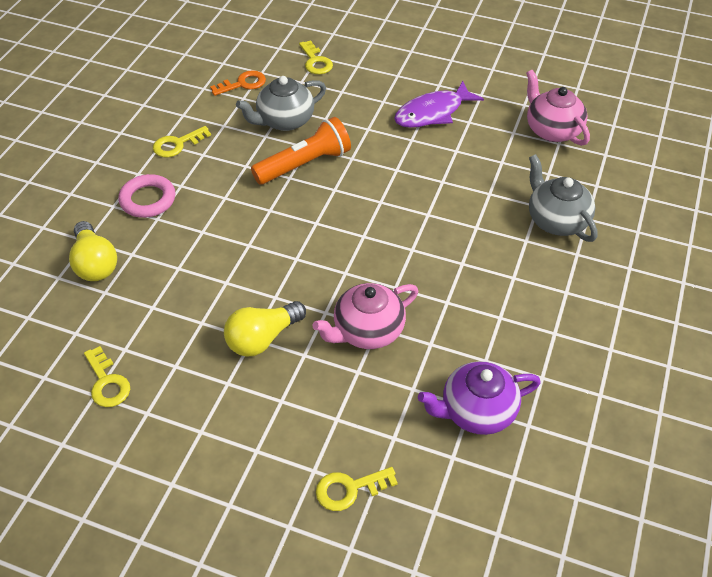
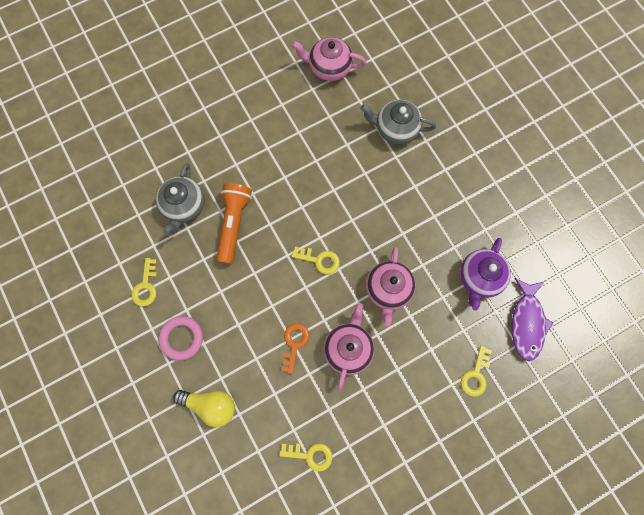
camera: 50 degrees left, 25 degrees up
orange key [210,70,266,96] -> orange key moved to [281,323,309,374]
yellow light bulb [224,301,306,357] -> pink teapot [324,303,375,390]
yellow key [299,40,333,74] -> yellow key moved to [291,247,340,275]
purple fish [394,81,484,128] -> purple fish moved to [511,278,553,361]

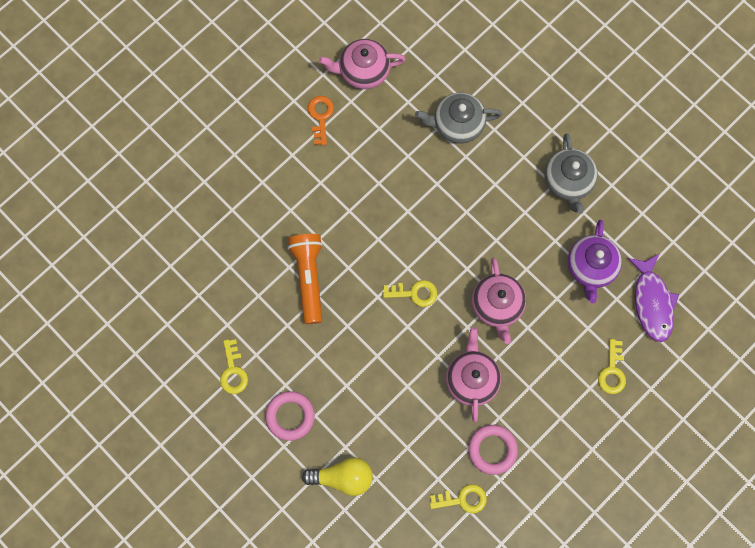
camera: 15 degrees left, 0 degrees up
grey teapot [156,163,204,235] -> grey teapot moved to [545,134,598,214]
orange key [281,323,309,374] -> orange key moved to [308,96,334,145]
none -> pink ring [468,425,518,475]

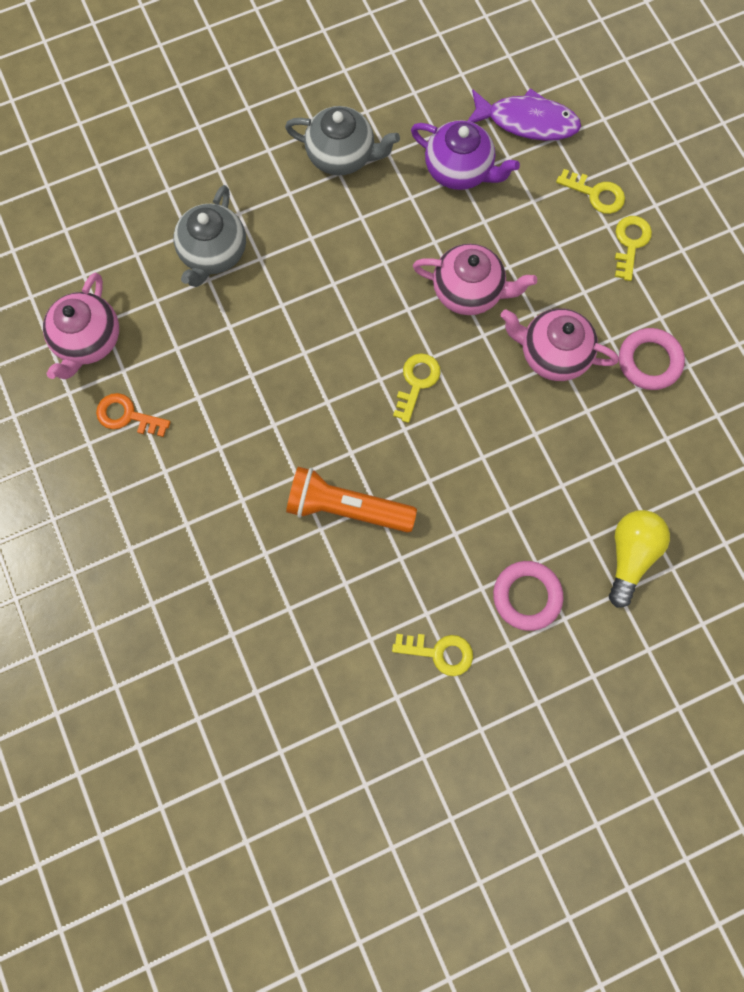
camera: 70 degrees left, 0 degrees up
yellow key [430,484,487,514] -> yellow key moved to [615,216,652,281]

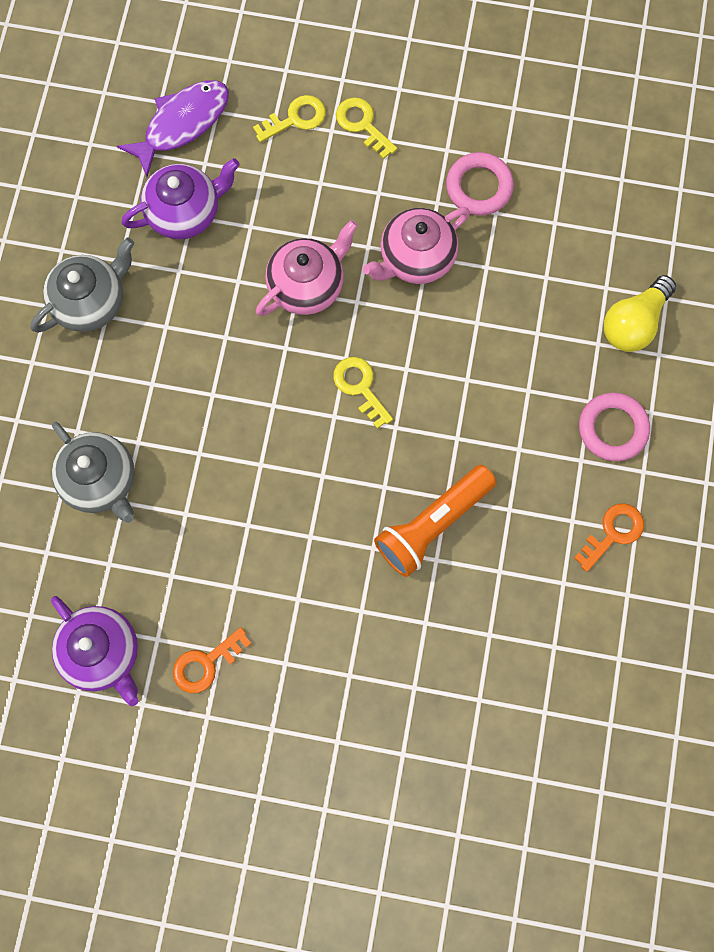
camera: 55 degrees left, 0 degrees up
pink teapot [43,273,119,379] -> purple teapot [51,596,138,706]
yellow key [392,634,473,676] -> orange key [574,503,644,572]
yellow light bulb [609,510,670,608] -> yellow light bulb turned 105 degrees counterclockwise [603,275,676,352]

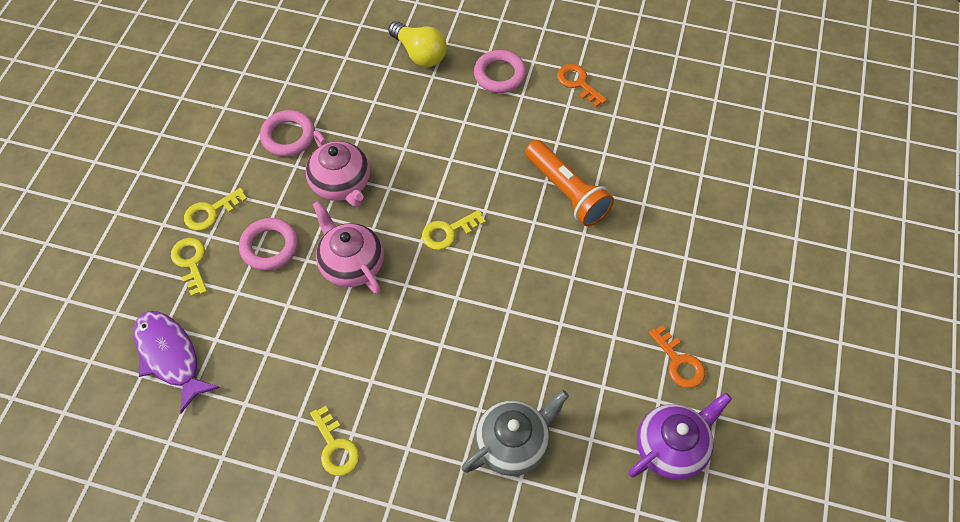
camera: 85 degrees left, 15 degrees down
grey teapot [31,237,134,333] -> yellow key [310,406,360,476]
purple teapot [121,158,240,239] -> none
none -> pink ring [239,218,298,271]

